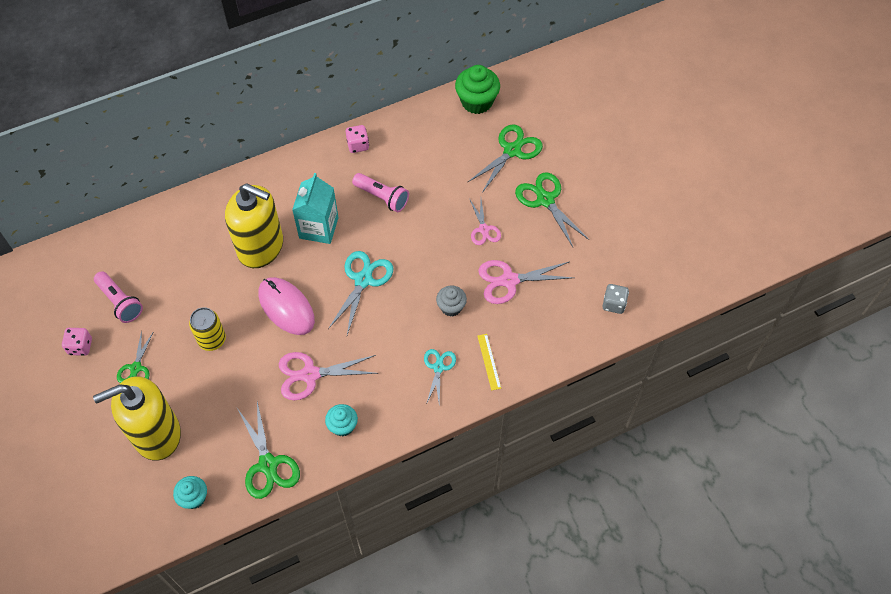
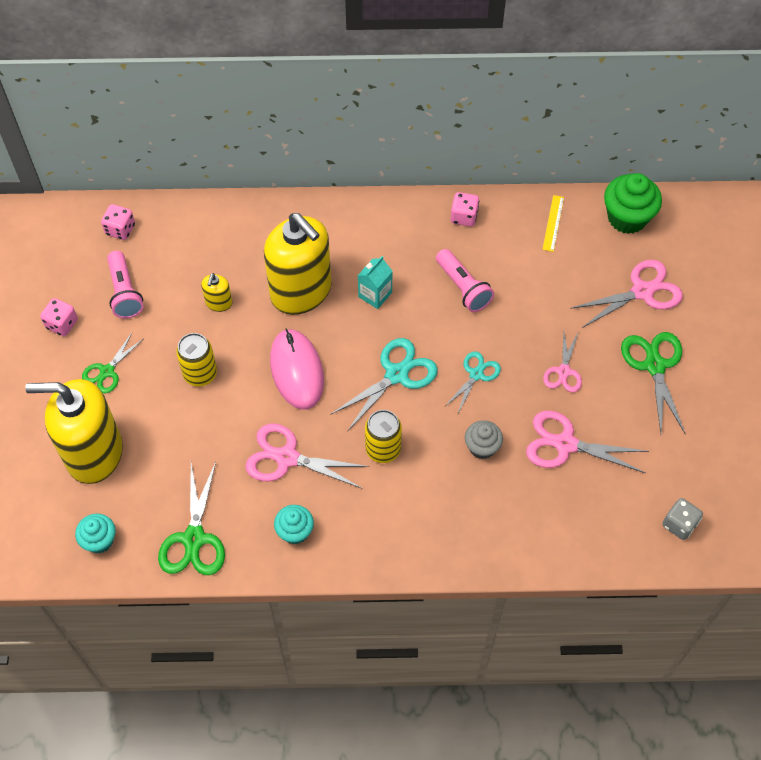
camera: 25 degrees right, 0 degrees up
turquoise carton [292,173,339,244] -> turquoise carton [358,256,393,309], size x0.61
turquoise scissors [424,349,456,403] -> turquoise scissors moved to [444,351,501,413]
green scissors [467,124,543,193] -> pink scissors [570,260,683,328]
yellow ruler [477,334,501,391] -> yellow ruler moved to [542,195,564,252]
none -> pink dice [101,204,135,240]
none -> yellow soap dispenser [201,273,232,312]
none -> yellow can [365,410,402,463]

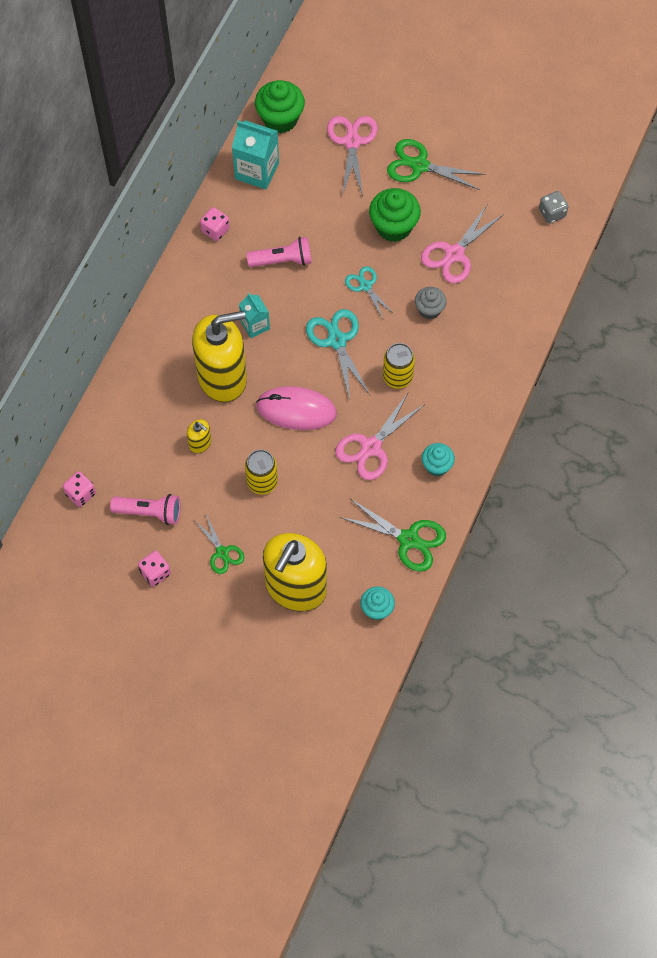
camera: 65 degrees left, 5 degrees up
yellow ruler [542,195,564,252] -> turquoise carton [232,120,279,189]
pink scissors [543,331,582,392] -> green cupcake [369,188,421,242]

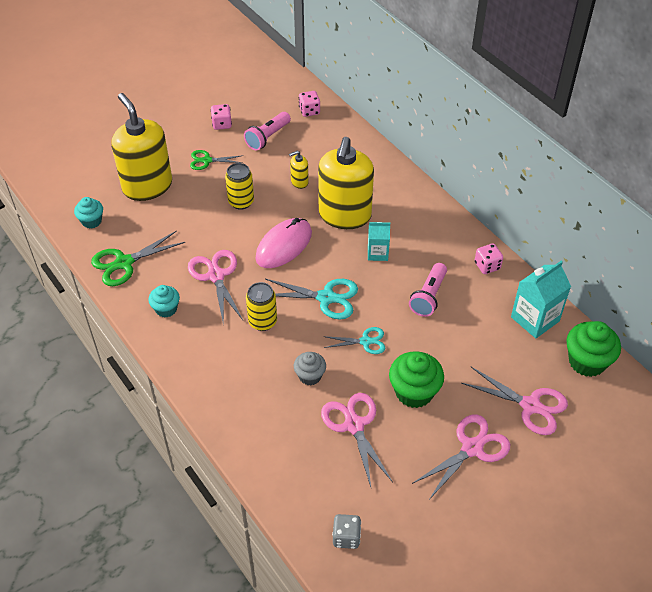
camera: 120 degrees right, 15 degrees down
green scissors [387,139,486,190] -> pink scissors [412,414,510,500]

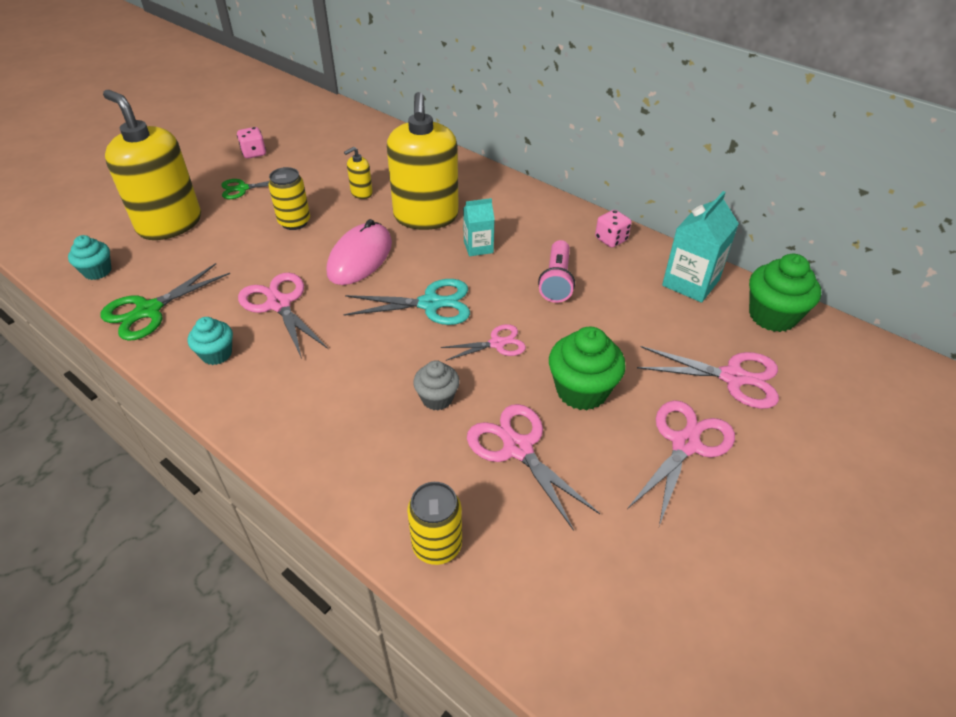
camera: 15 degrees left, 5 degrees down
pink flashlight [244,112,291,151] -> none
yellow can [246,282,277,331] -> yellow can moved to [407,482,462,565]
pink dice [299,91,320,117] -> none
turquoise scissors [323,327,385,354] -> pink scissors [441,324,526,361]
grey dice [332,514,361,549] -> none

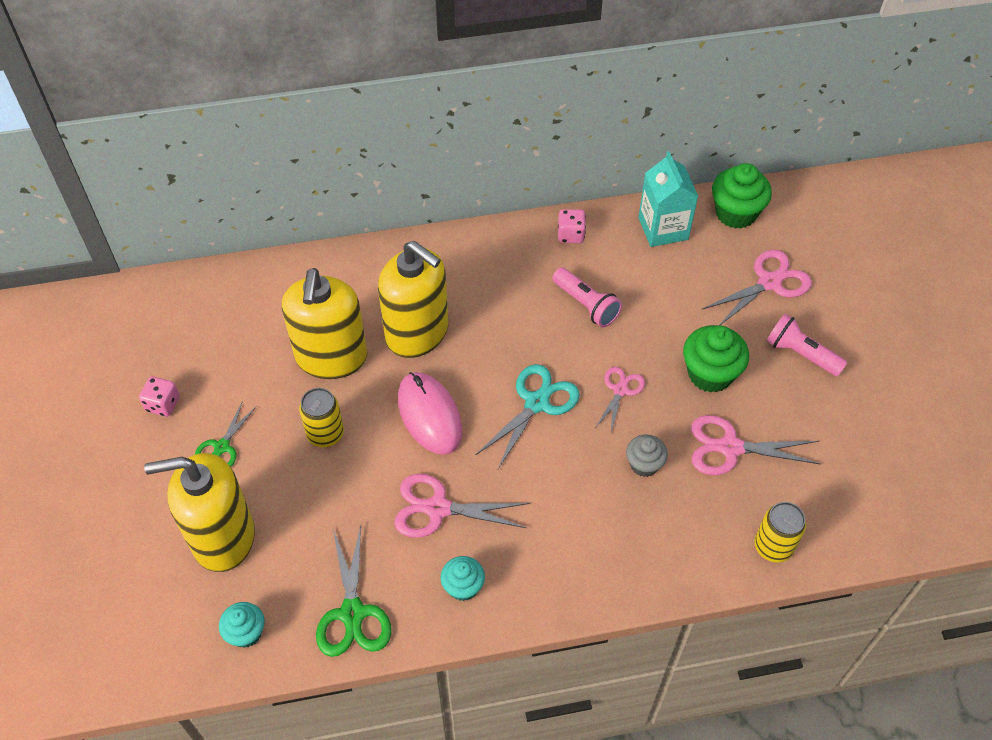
camera: 50 degrees left, 10 degrees up
yellow soap dispenser [344,147,373,199] -> yellow soap dispenser [282,268,367,379], size x2.44
turquoise carton [463,198,495,256] -> none
pink scissors [627,400,735,526] -> pink flashlight [766,314,848,377]

